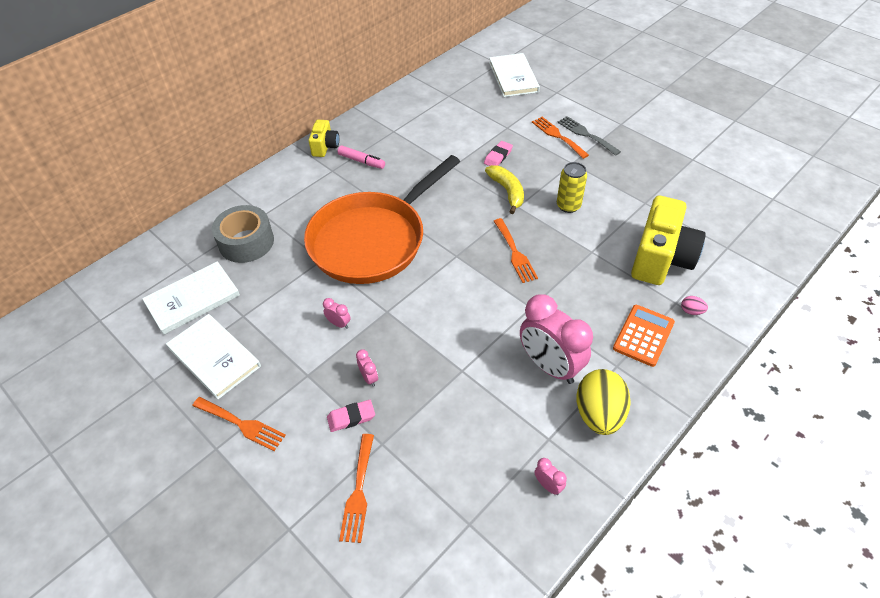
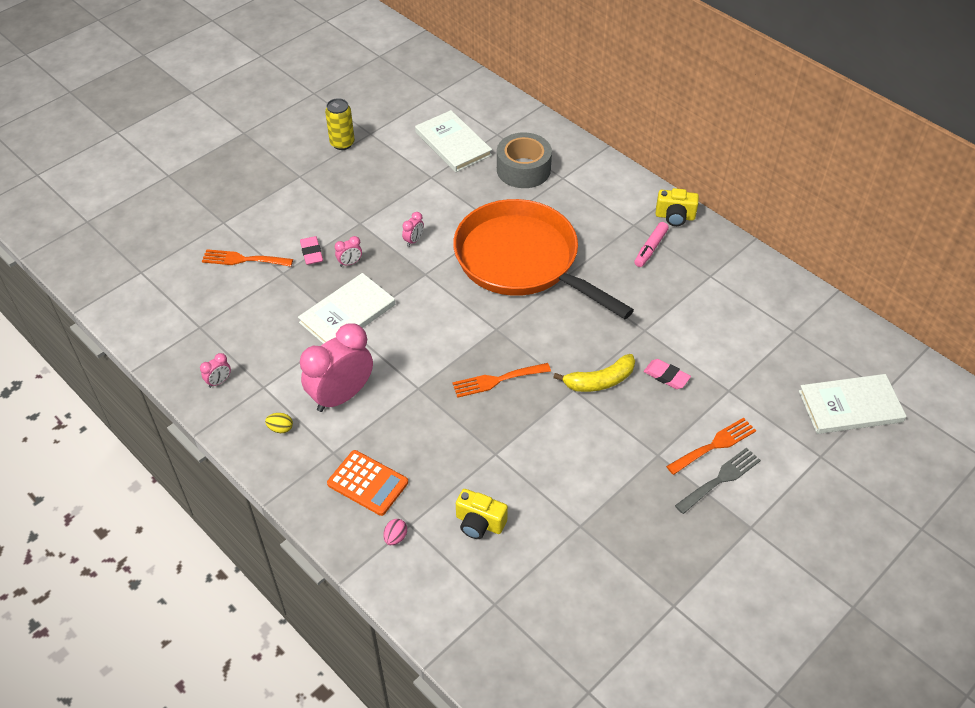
camera: 90 degrees right, 0 degrees up
white book [166,314,261,399] -> white book moved to [298,273,395,344]
orange fork [192,397,286,451] -> none
yellow can [557,162,587,213] -> yellow can moved to [325,98,355,150]
yellow egg [576,369,631,435] -> yellow egg [265,413,293,433], size x0.41
yellow camera [631,196,706,285] -> yellow camera [456,489,508,539], size x0.52

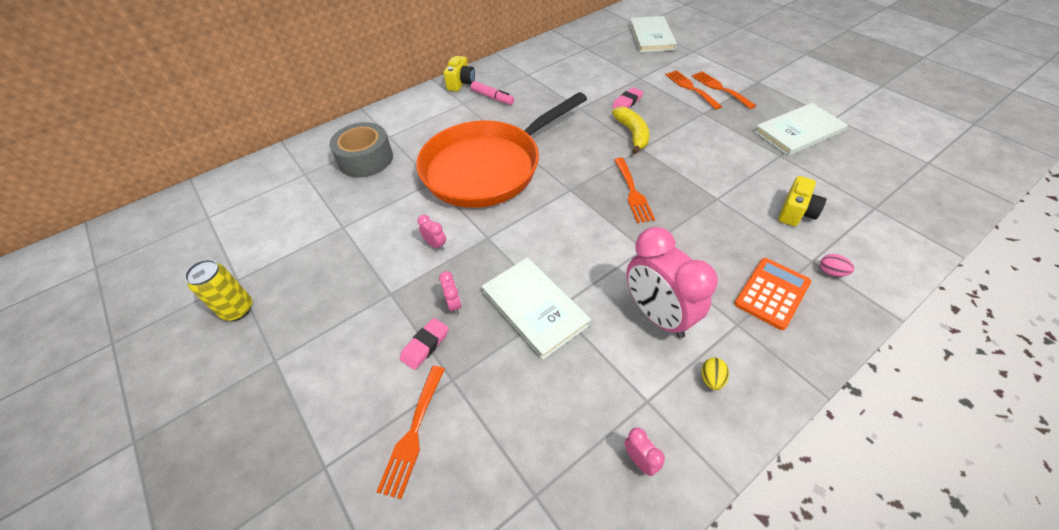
camera: 80 degrees left, 0 degrees up
pink eraser [300,236,323,265] -> pink eraser turned 45 degrees counterclockwise [400,318,449,370]
white book [415,110,492,172] -> white book moved to [755,103,848,156]
grey fork [675,447,761,514] -> orange fork [692,71,756,109]

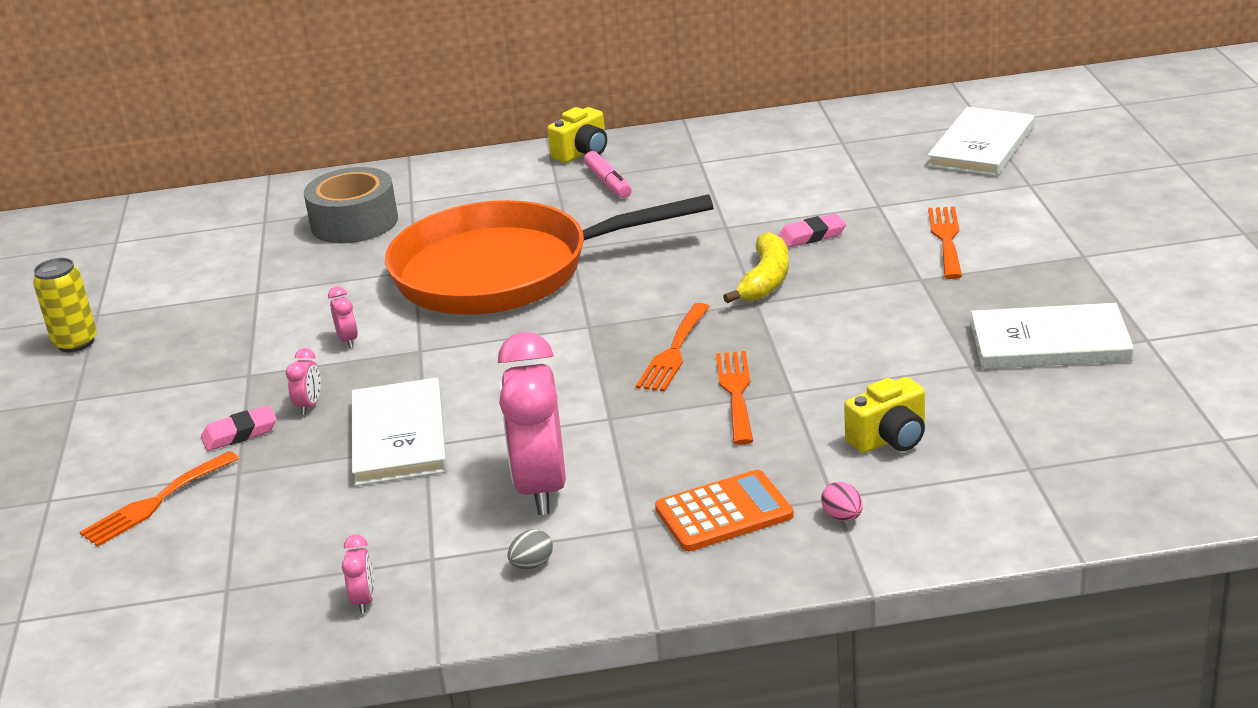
camera: 30 degrees right, 20 degrees down
orange fork [692,71,756,109] -> orange fork moved to [716,351,753,445]
yellow egg [702,358,729,390] -> grey egg [508,529,553,569]

